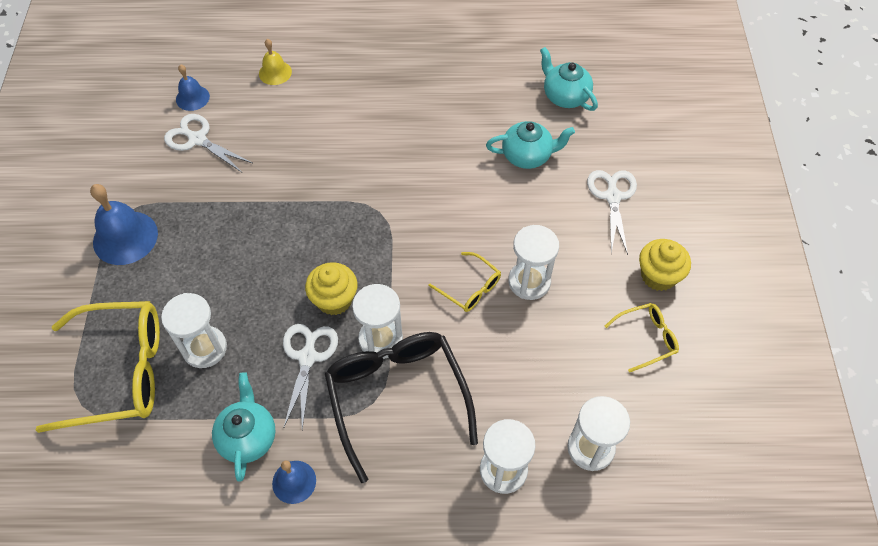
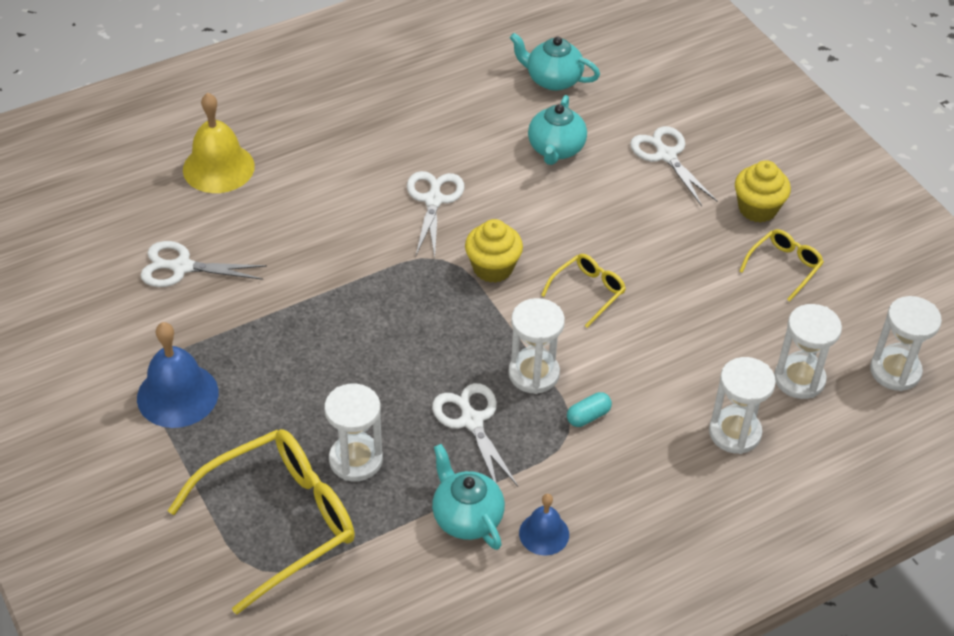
camera: 30 degrees left, 10 degrees down
blue bell [176,64,210,111] -> none
yellow bell [259,39,292,85] -> yellow bell [183,93,255,193], size x1.71
yellow cupcake [305,262,358,315] -> yellow cupcake moved to [465,219,523,283]
black glasses [324,332,478,483] -> turquoise capsule [567,392,612,427]
yellow glasses [428,252,501,312] -> yellow glasses turned 60 degrees counterclockwise [541,254,626,328]
turquoise teapot [486,121,575,169] -> turquoise teapot turned 135 degrees clockwise [528,95,587,165]
white hourglass [508,225,559,300] -> white hourglass moved to [870,296,942,391]
none -> white scissors [407,171,464,258]

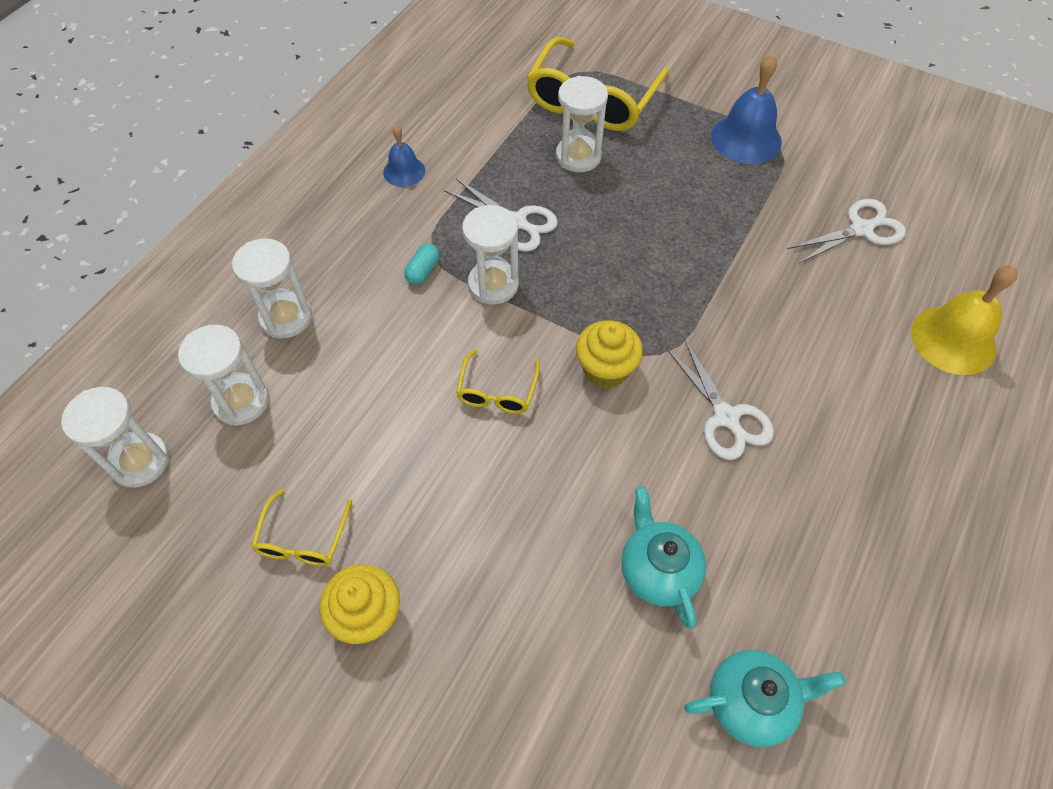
camera: 150 degrees right, 10 degrees up
turquoise teapot [432,444,505,550] -> none
white scissors [630,126,717,206] -> none

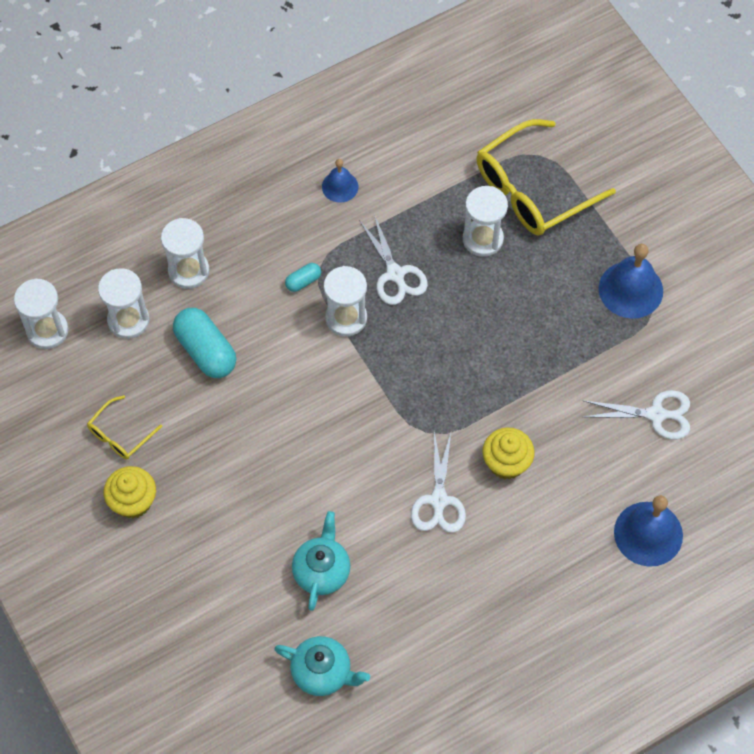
camera: 30 degrees right, 5 degrees up
yellow glasses [456,349,540,414] -> none
yellow cupcake [576,320,643,388] -> yellow cupcake moved to [482,427,535,480]
yellow bell [911,265,1018,375] -> blue bell [614,495,683,567]
none -> turquoise capsule [173,308,236,378]

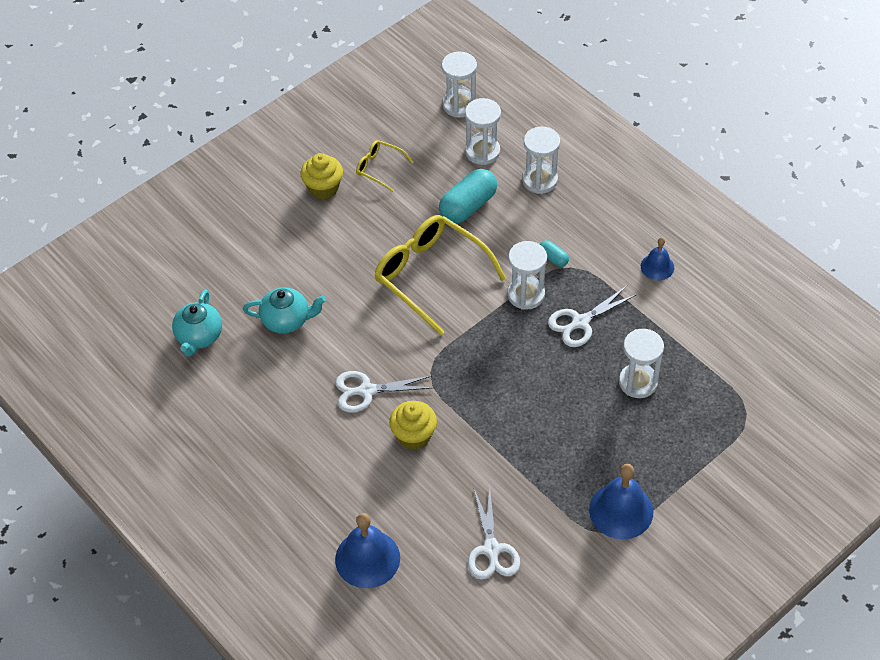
camera: 80 degrees right, 10 degrees down
yellow glasses [476,119,616,236] -> yellow glasses moved to [374,215,506,336]

